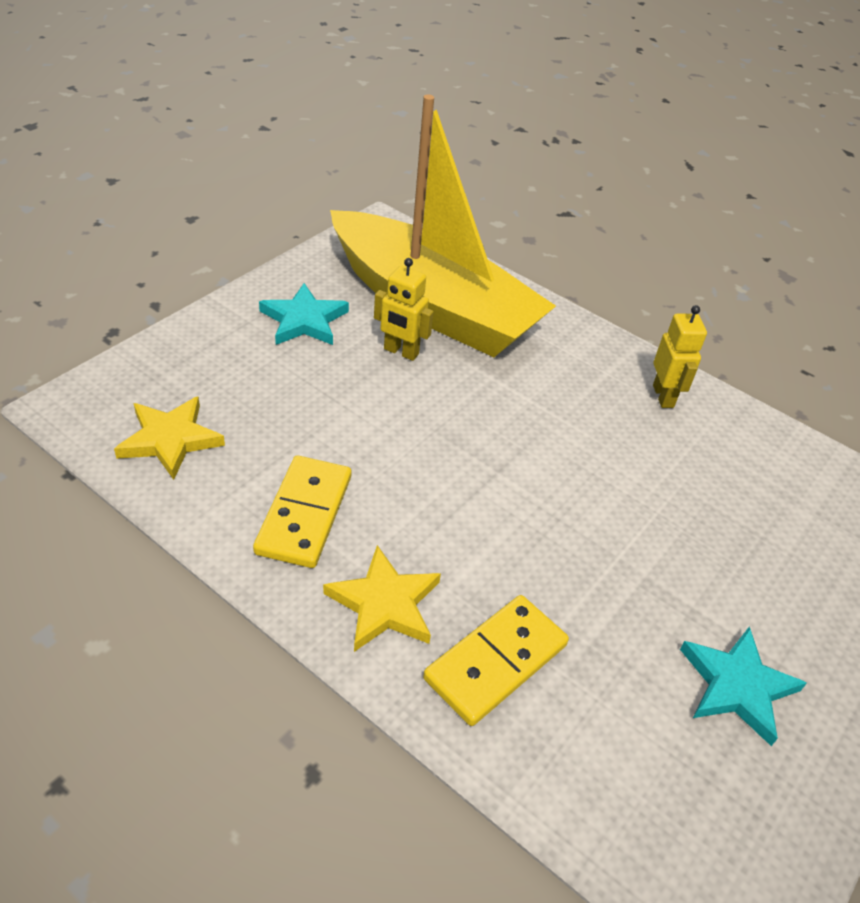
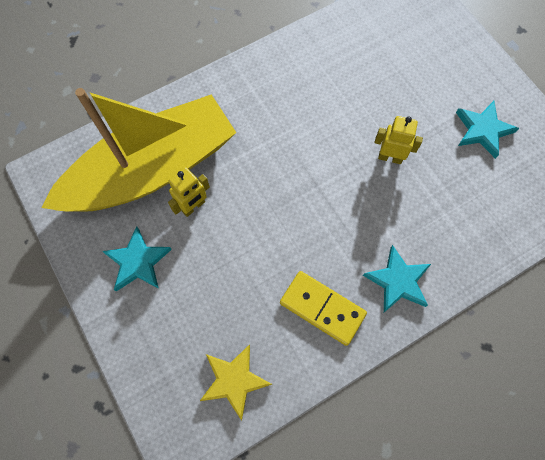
camera: 65 degrees left, 25 degrees up
yellow star [323,545,441,652] -> turquoise star [363,245,431,312]
yellow domino [423,595,569,726] -> none
yellow robot [653,305,707,408] -> yellow robot moved to [375,116,423,164]

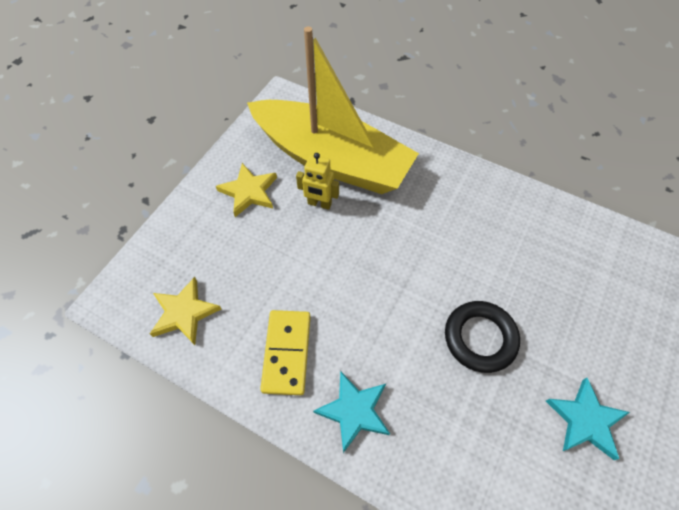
camera: 60 degrees right, 10 degrees down
turquoise star [102,226,172,292] -> yellow star [216,163,277,217]
yellow robot [375,116,423,164] -> black ring [445,301,520,373]

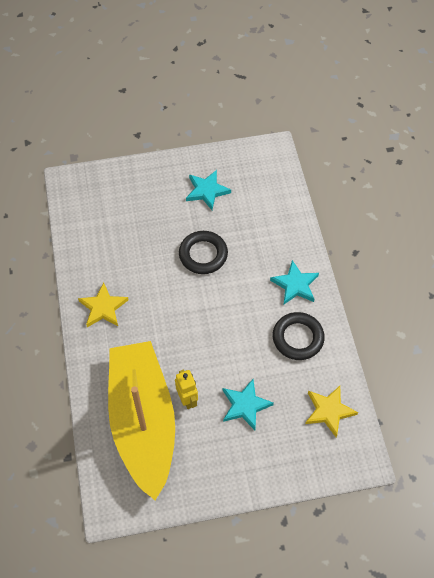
camera: 130 degrees left, 0 degrees up
yellow star [216,163,277,217] -> yellow star moved to [78,282,129,327]
yellow domino [260,310,311,395] -> black ring [273,312,325,360]
none -> turquoise star [223,379,274,430]

